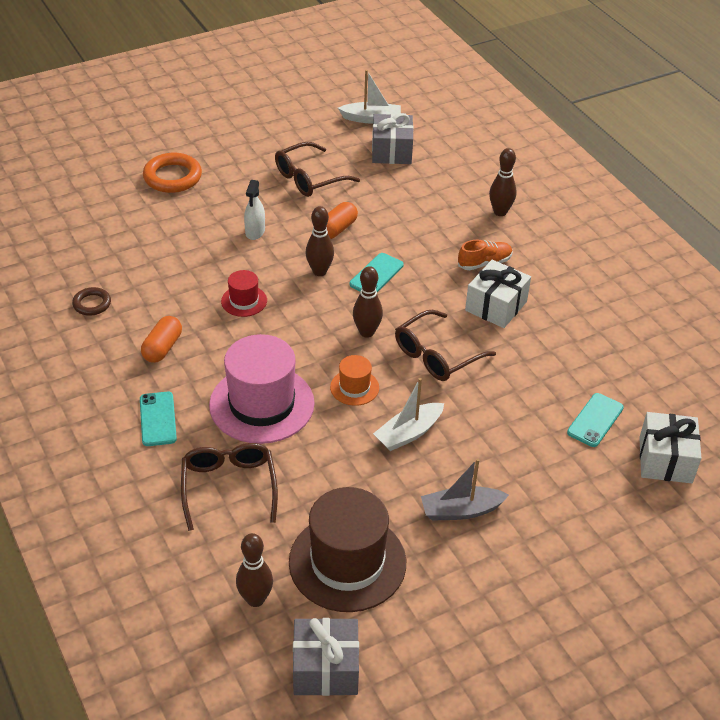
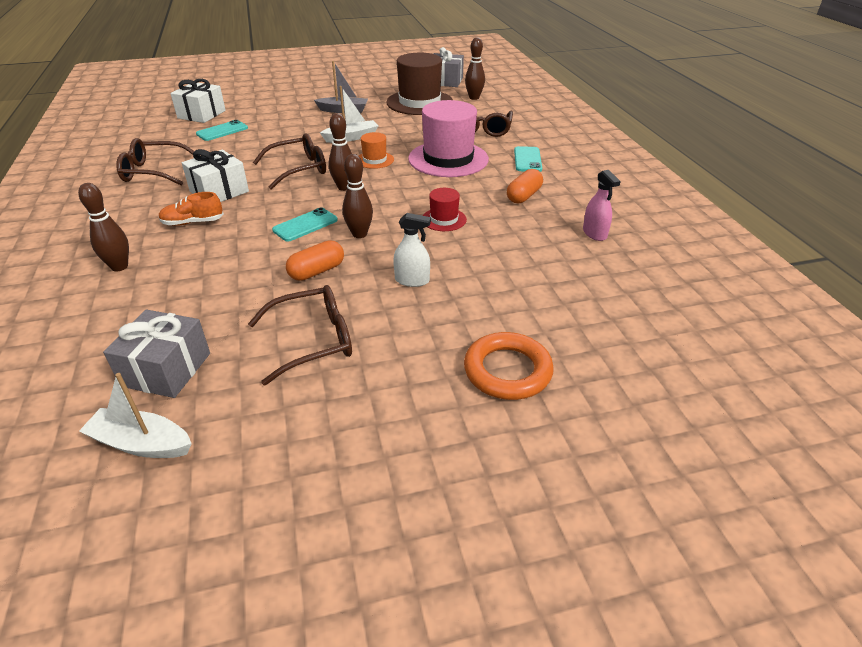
camera: 165 degrees left, 5 degrees down
brown ring [72,287,111,316] -> pink spray bottle [583,170,621,241]
white spray bottle [244,180,265,240] -> white spray bottle turned 75 degrees clockwise [393,213,431,287]
none -> brown glasses [116,138,195,186]

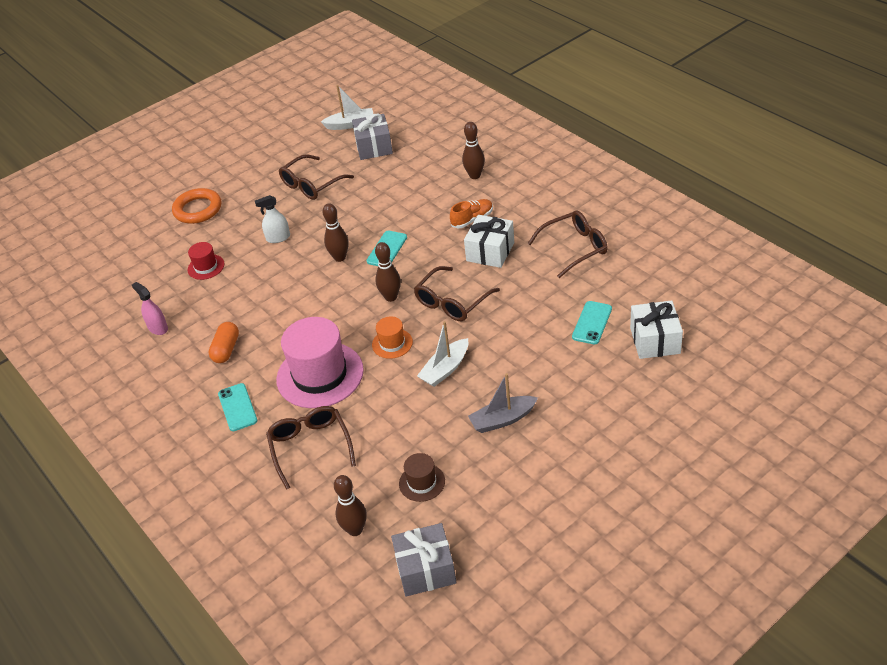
camera: 160 degrees right, 5 degrees up
orange capsule [286,240,344,281] -> none
brown hat [386,53,453,115] -> brown hat [399,453,445,502], size x0.48
red hat [423,188,467,231] -> red hat moved to [188,242,224,280]

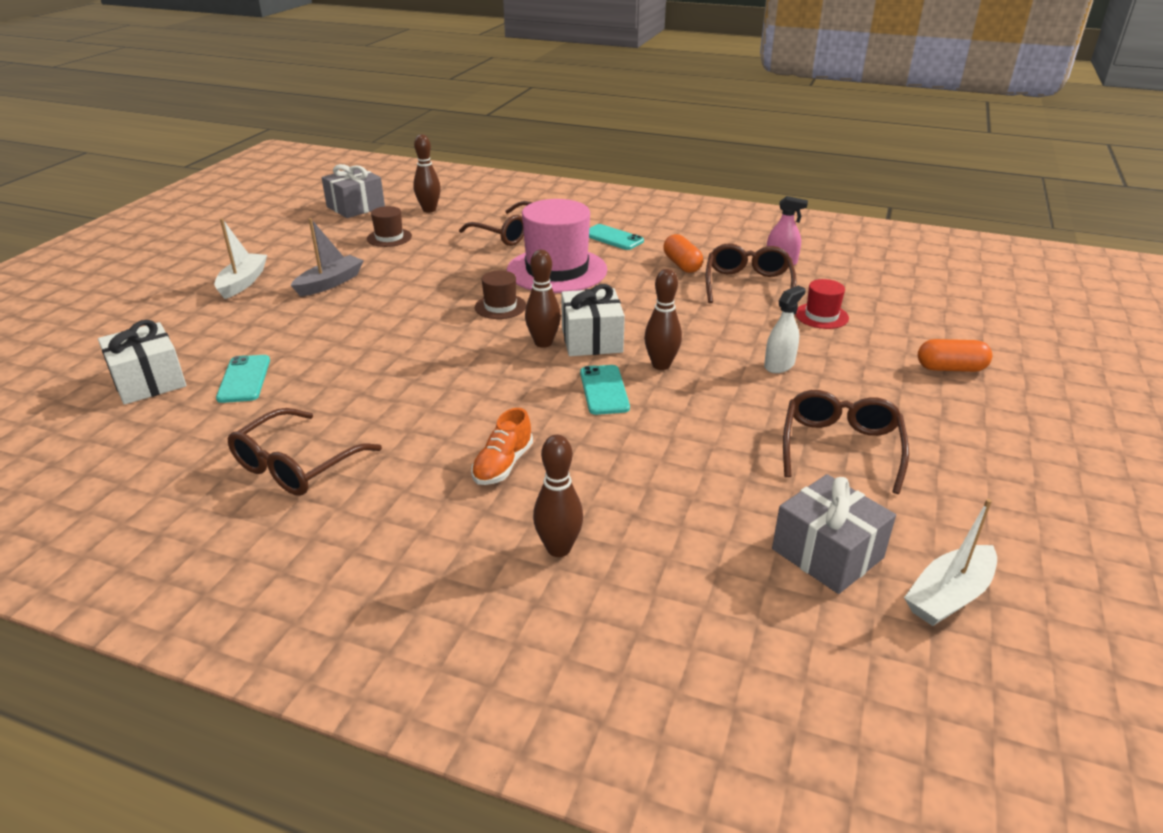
camera: 145 degrees right, 10 degrees down
orange ring [172,188,221,224] -> orange capsule [918,339,992,372]
orange hat [372,316,413,359] -> brown hat [475,270,526,319]
brown glasses [414,266,500,321] -> brown glasses moved to [706,243,797,303]
white boat [417,321,468,387] -> white boat moved to [214,218,267,299]
white gift [464,215,514,268] -> white gift moved to [561,284,625,356]

